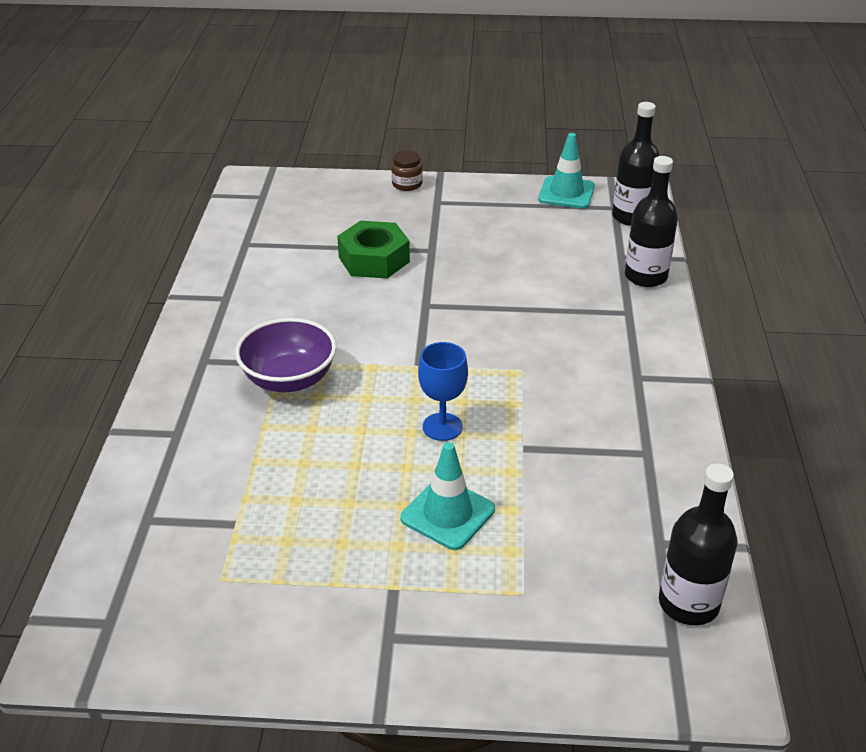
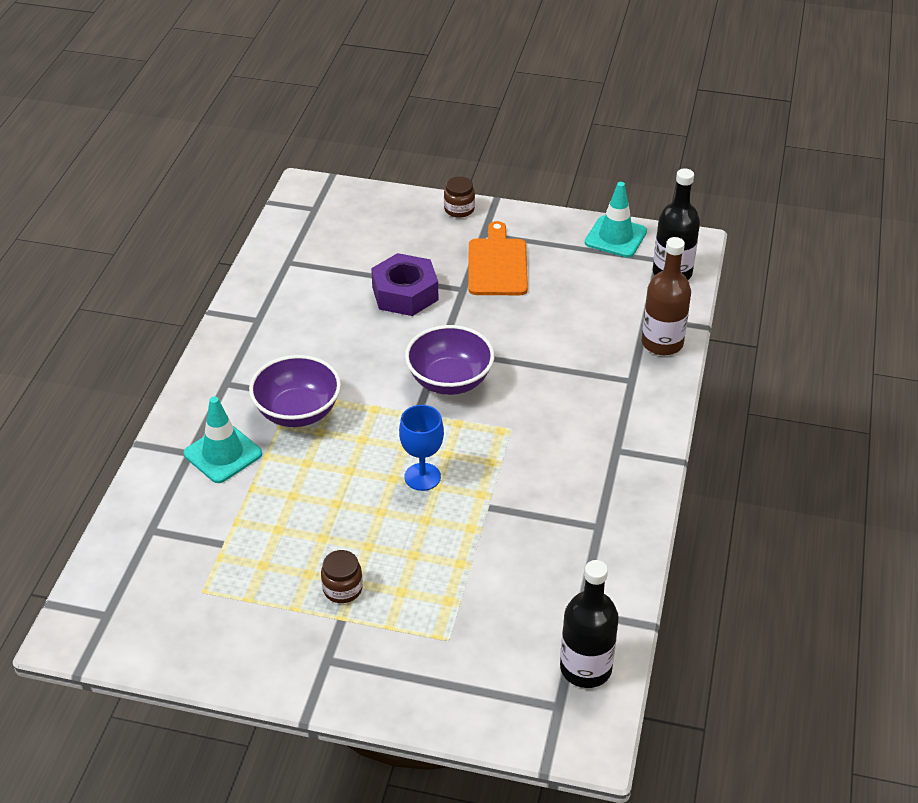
camera: 10 degrees right, 5 degrees up
green nut [337,221,410,279] -> purple nut [371,253,438,316]
turquoise traffic cone [401,442,495,550] -> turquoise traffic cone moved to [184,397,262,483]
black bottle [625,156,678,287] -> brown bottle [642,237,691,355]
none -> brown jar [321,550,363,603]
none -> purple bowl [405,325,494,395]
none -> orange cutting board [468,221,528,295]

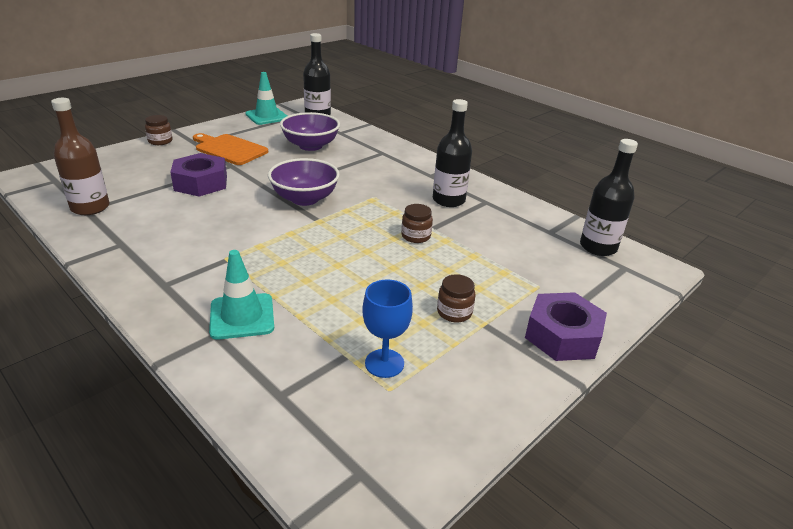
camera: 60 degrees left, 10 degrees down
purple bowl [249,355,341,427] -> purple bowl moved to [280,112,340,151]
blue goblet [399,405,444,491] -> blue goblet moved to [362,279,413,378]
brown bottle [642,237,691,355] -> brown bottle moved to [51,98,110,215]
none -> brown jar [401,204,433,243]
none -> black bottle [433,99,472,207]
none -> purple nut [525,292,607,361]

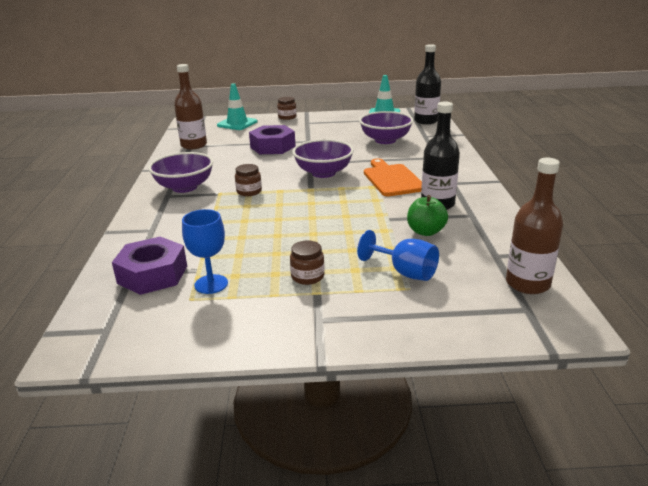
camera: 45 degrees right, 5 degrees down
orange cutting board [193,133,268,165] -> orange cutting board moved to [364,158,422,196]
turquoise traffic cone [209,250,274,340] -> turquoise traffic cone moved to [217,83,258,130]
brown jar [401,204,433,243] -> brown jar moved to [235,164,262,196]
purple nut [525,292,607,361] -> purple nut moved to [112,237,187,295]
black bottle [580,139,638,256] -> brown bottle [506,158,563,294]
none -> purple bowl [148,152,213,193]
none -> blue goblet [357,230,439,281]
none -> green apple [407,195,448,236]

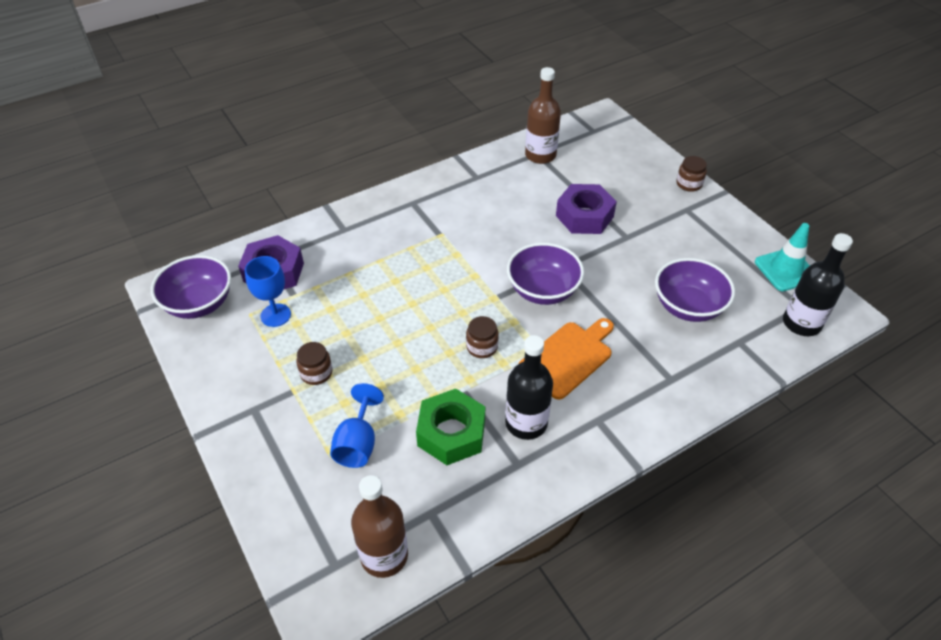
camera: 60 degrees right, 20 degrees up
purple bowl [148,152,213,193] -> purple bowl moved to [151,255,231,319]
turquoise traffic cone [217,83,258,130] -> none
brown jar [235,164,262,196] -> brown jar moved to [466,316,499,358]
green apple [407,195,448,236] -> green nut [416,389,485,465]

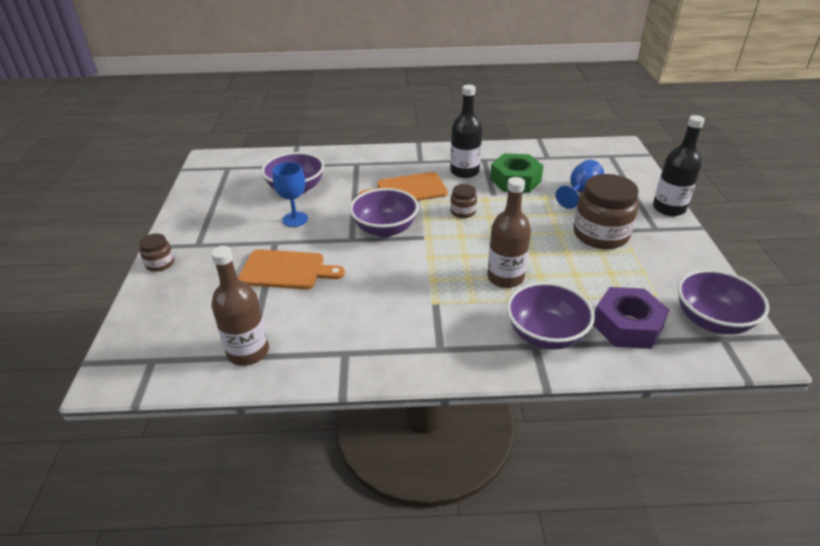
camera: 150 degrees left, 10 degrees down
blue goblet [245,256,291,327] -> blue goblet moved to [272,162,308,227]
brown jar [296,342,332,385] -> brown jar [574,174,639,249], size x2.04
brown bottle [351,475,408,578] -> brown bottle moved to [487,177,531,288]
purple nut [556,184,617,234] -> orange cutting board [238,249,345,290]
turquoise traffic cone [755,223,810,291] -> none
black bottle [783,233,853,336] -> black bottle moved to [653,115,705,216]
none -> purple bowl [507,282,595,350]

